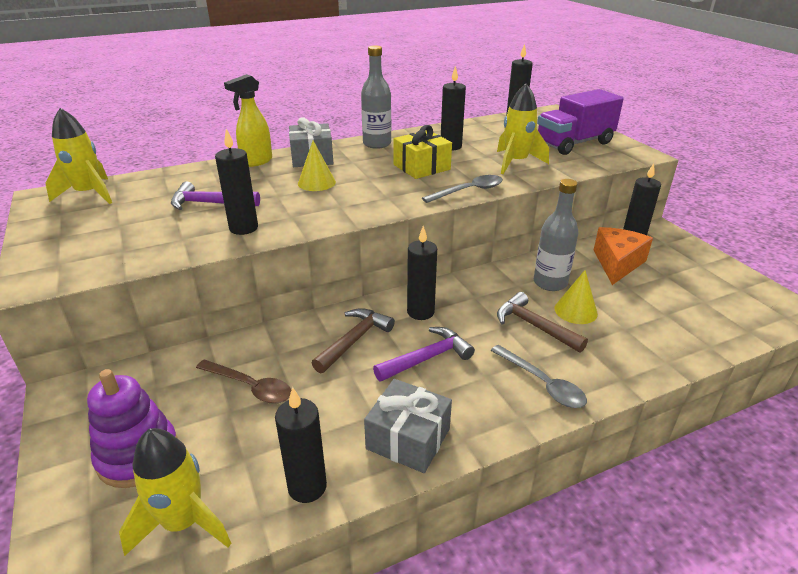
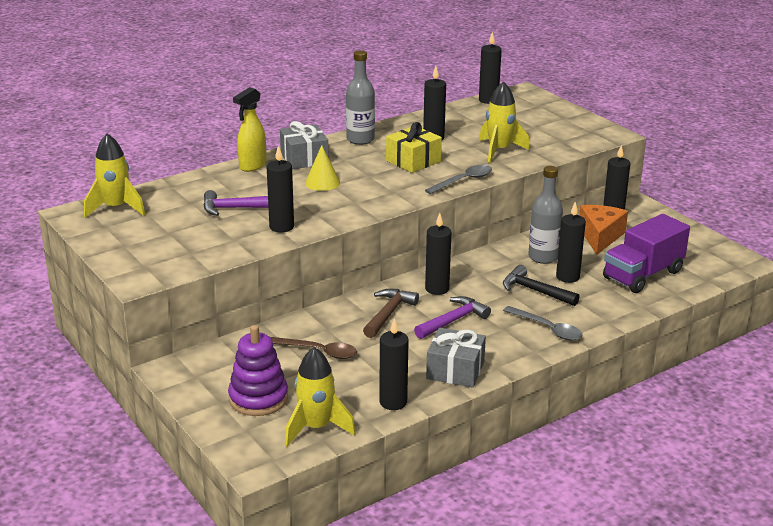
camera: 10 degrees left, 5 degrees down
brown hammer [497,292,588,353] -> black hammer [503,265,580,306]
purple truck [537,89,624,155] -> purple truck moved to [603,214,690,293]
yellow cone [555,270,598,324] -> black candle [556,202,586,283]

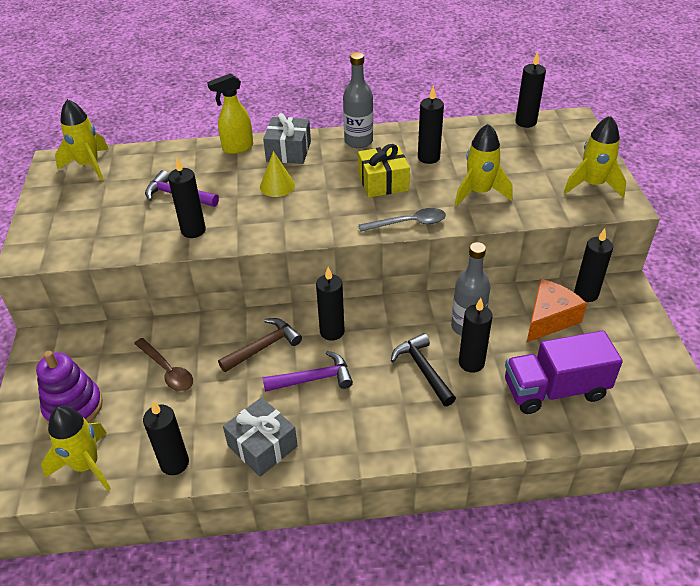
camera: 30 degrees right, 15 degrees up
grey spoon [503,306,582,341] -> none
none -> yellow rocket [564,115,626,198]

